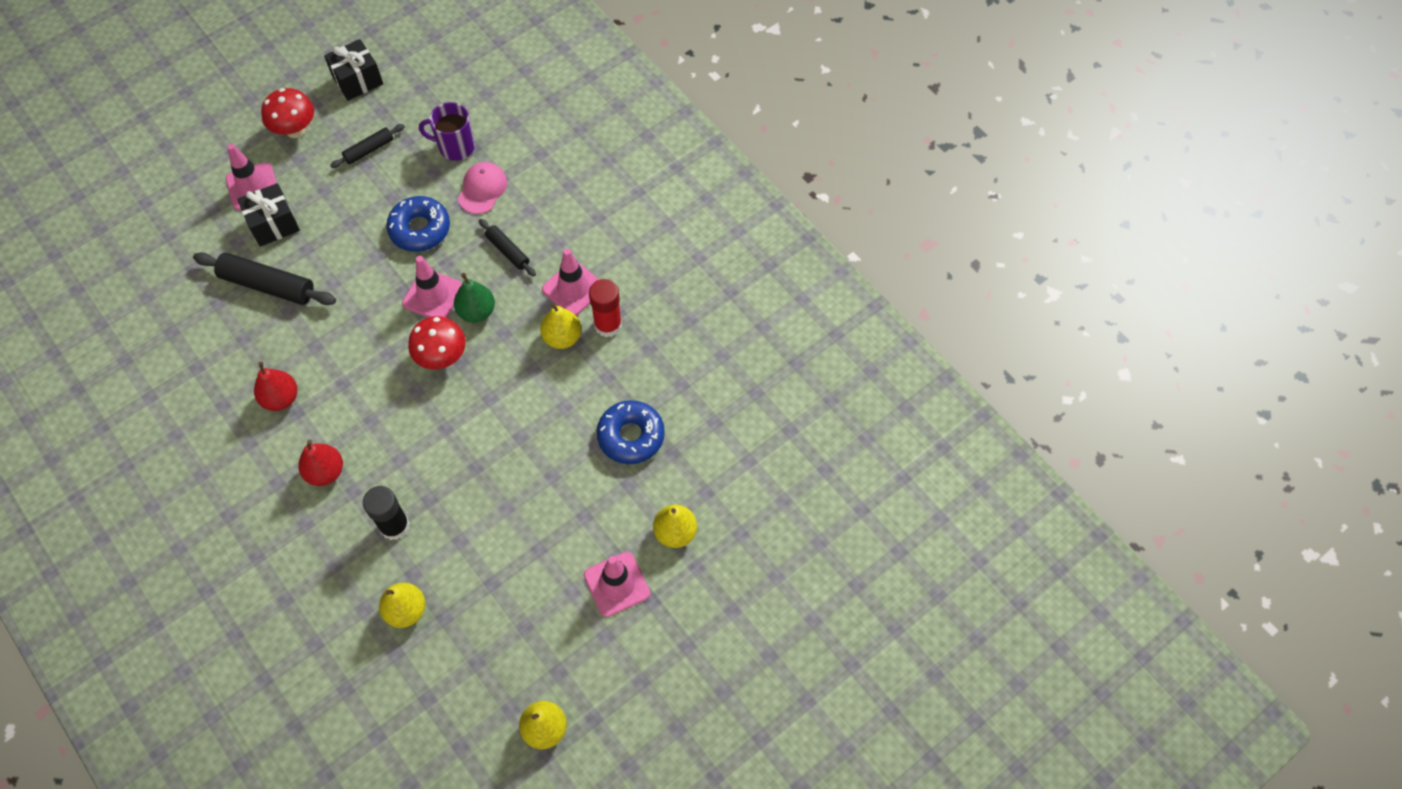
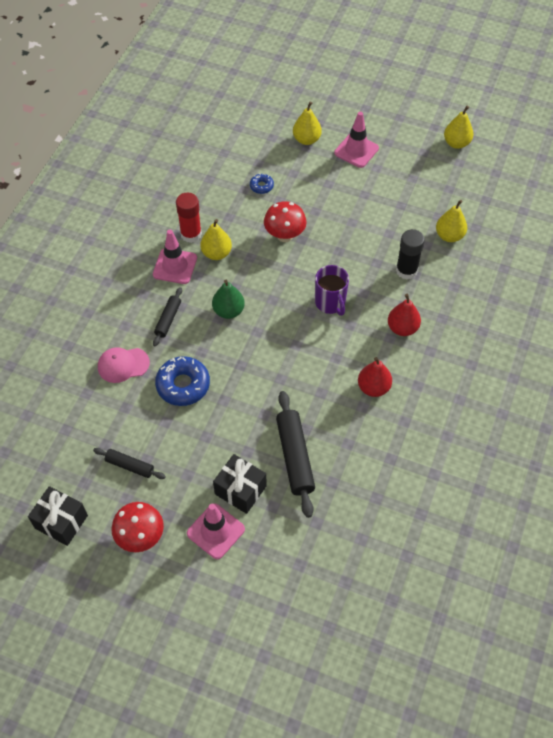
camera: 120 degrees left, 5 degrees down
pink traffic cone [402,256,462,318] -> none
red mushroom [408,316,466,369] -> red mushroom moved to [264,201,307,242]
purple mug [419,102,475,161] -> purple mug moved to [315,265,349,316]
blue donut [597,400,665,464] -> blue donut [250,173,274,194], size x0.51

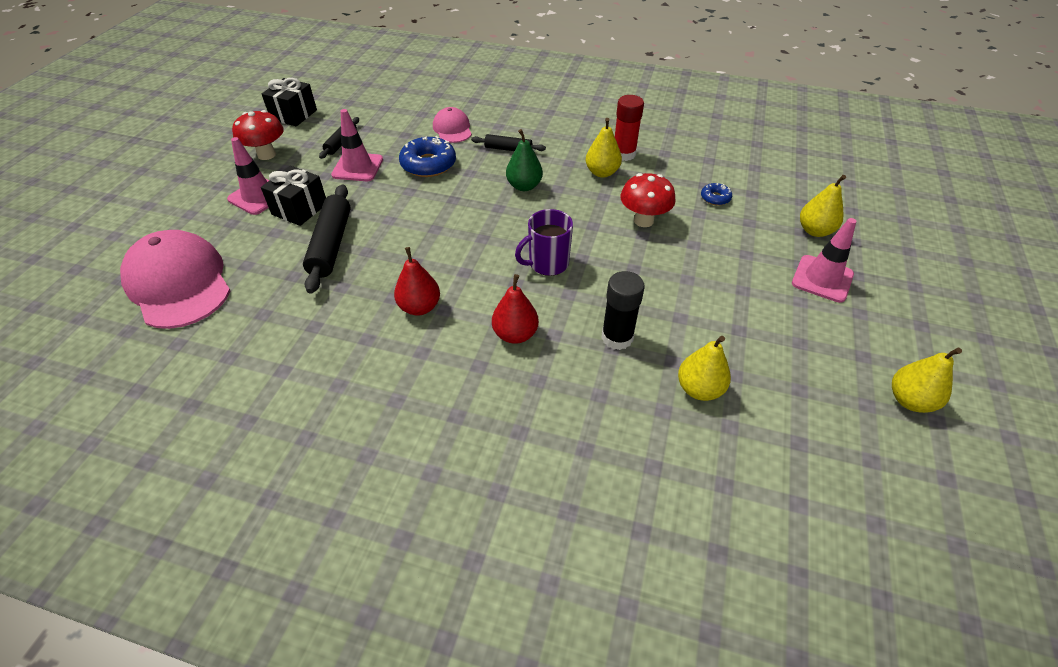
camera: 85 degrees right, 10 degrees down
pink traffic cone [153,230,197,284] -> pink traffic cone moved to [331,109,383,181]
black rolling pin [276,391,315,518] -> black rolling pin turned 75 degrees counterclockwise [303,184,351,294]
none -> pink cap [120,230,231,329]

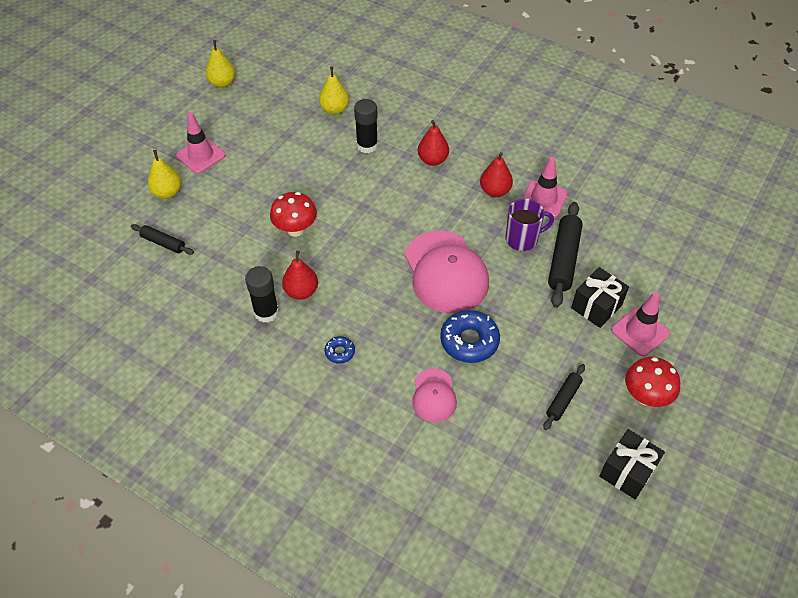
camera: 165 degrees left, 5 degrees up
pink cap [120,230,231,329] -> pink cap moved to [404,230,489,313]
pink traffic cone [331,109,383,181] -> pink traffic cone moved to [523,157,567,218]
black rolling pin [471,134,546,151] -> black rolling pin moved to [131,224,194,255]
green pear [506,129,543,191] -> none
purple mug [515,209,573,276] -> purple mug moved to [505,199,554,251]
yellow pear [586,118,622,178] -> red pear [282,251,318,300]
red glue stick [615,95,644,161] -> black glue stick [245,266,279,323]
blue donut [701,183,732,206] -> blue donut moved to [325,336,355,364]

